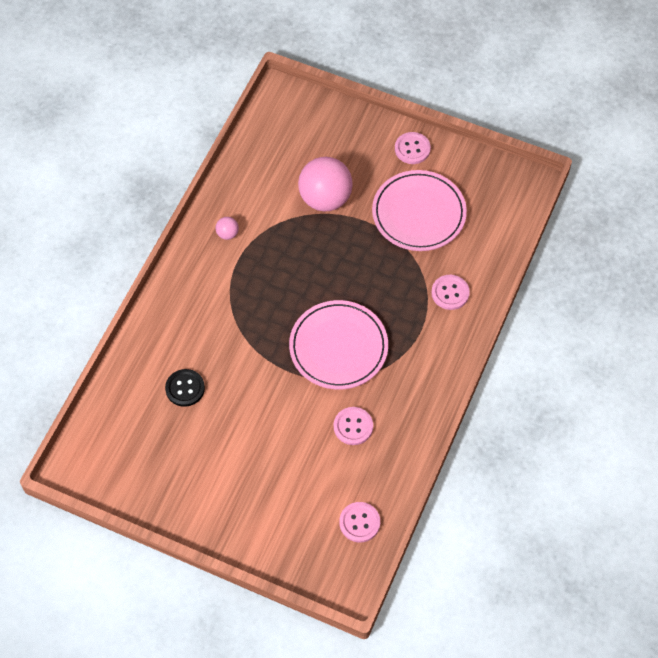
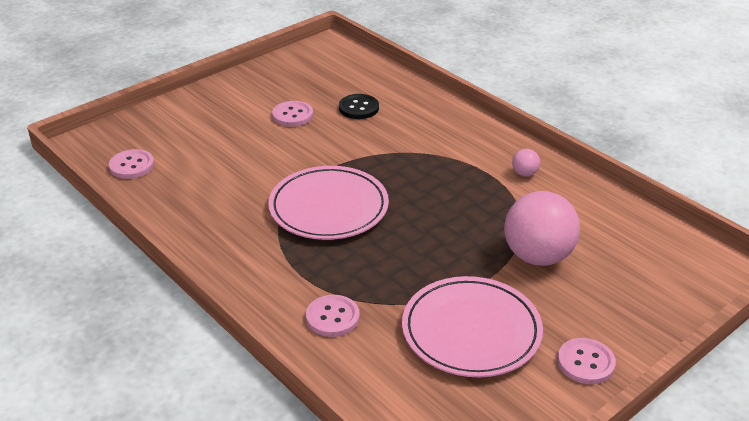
camera: 115 degrees right, 25 degrees down
pink button [334,407,373,445] -> pink button moved to [272,101,313,127]

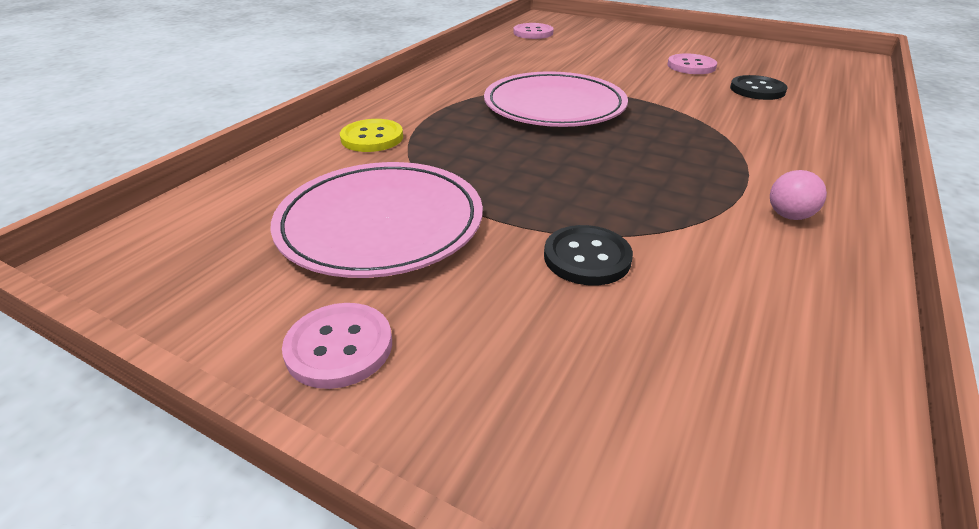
camera: 70 degrees right, 0 degrees up
pink button [306,295,360,337] -> yellow button [340,119,403,152]
pink ball [504,191,580,266] -> black button [544,225,633,285]

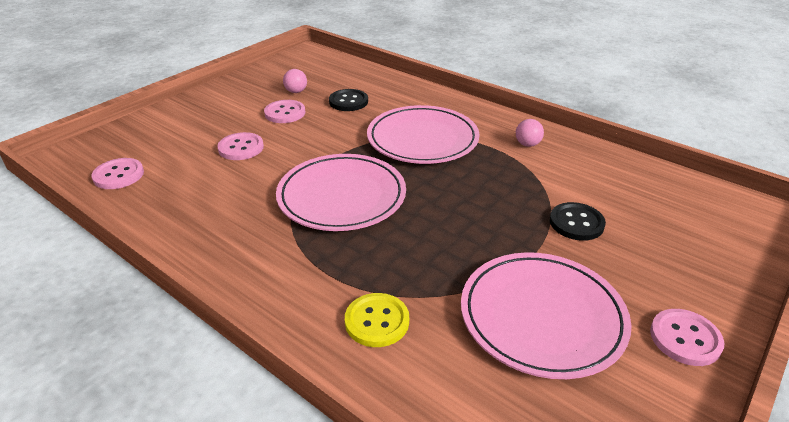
camera: 80 degrees left, 0 degrees up
none -> pink button [217,132,264,160]
none -> pink ball [283,69,307,93]
none -> pink plate [367,105,480,164]

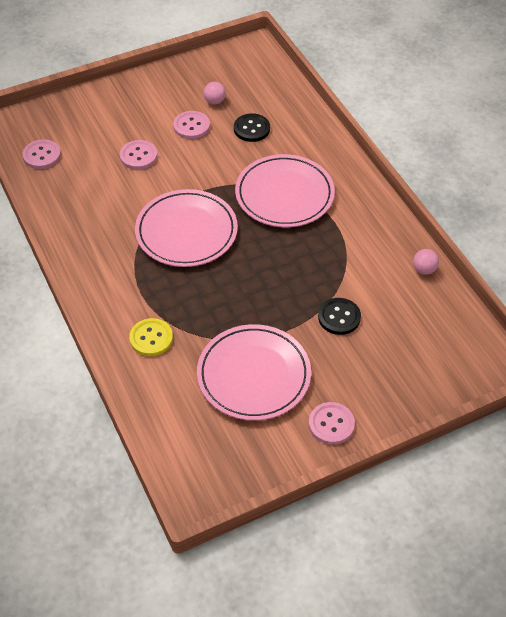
camera: 25 degrees right, 15 degrees up
pink ball [516,119,544,147] -> pink ball moved to [413,249,439,275]

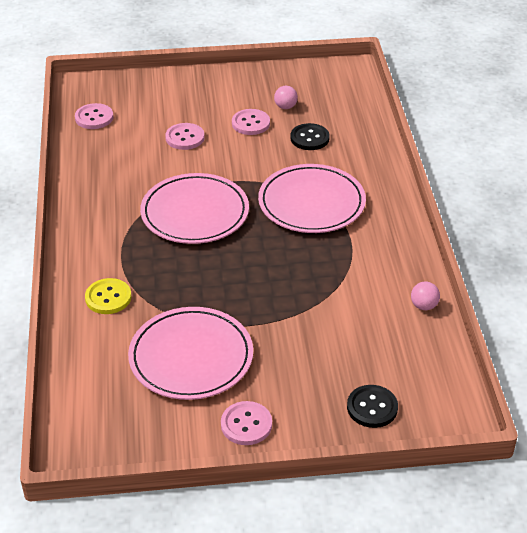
camera: 20 degrees right, 10 degrees down
black button [318,298,361,335] -> black button moved to [347,385,398,428]

